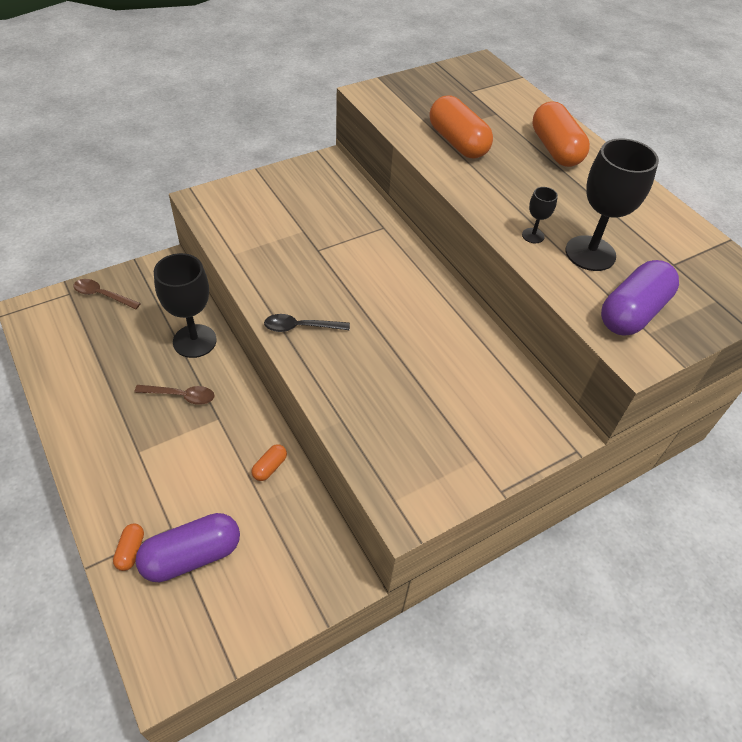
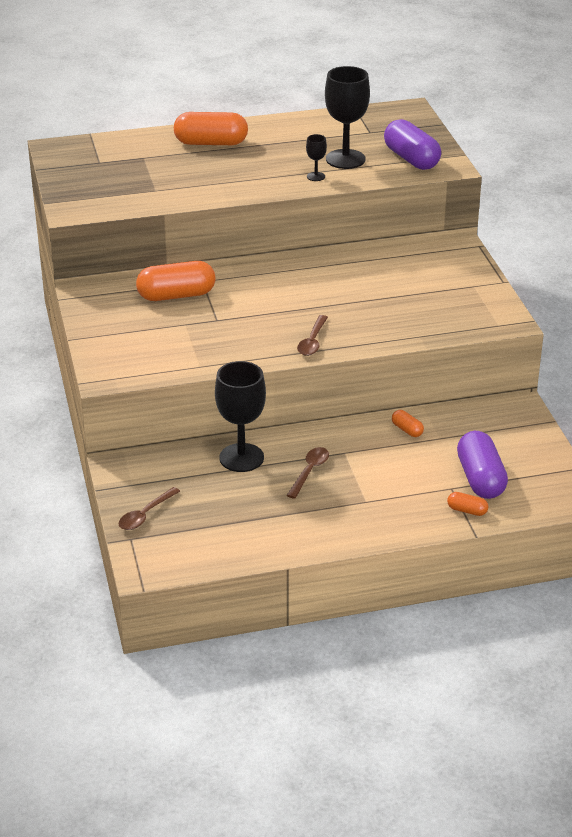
camera: 70 degrees left, 15 degrees down
black spoon [264,314,350,332] -> brown spoon [297,315,328,356]
orange capsule [430,96,493,159] -> orange capsule moved to [136,261,215,301]

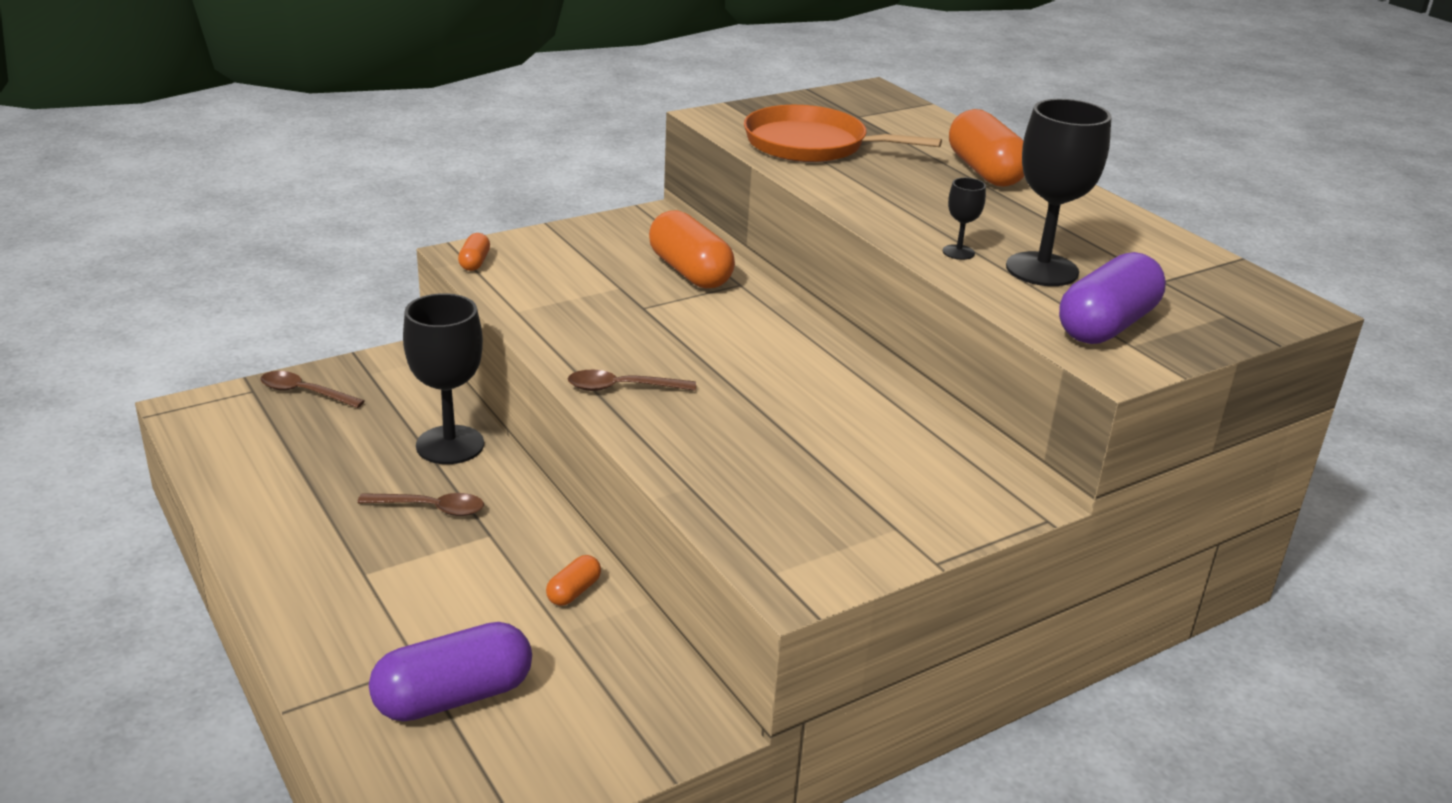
camera: 70 degrees right, 5 degrees down
orange capsule [447,492,489,516] -> orange capsule moved to [458,233,490,271]
none -> orange pan [744,105,942,162]

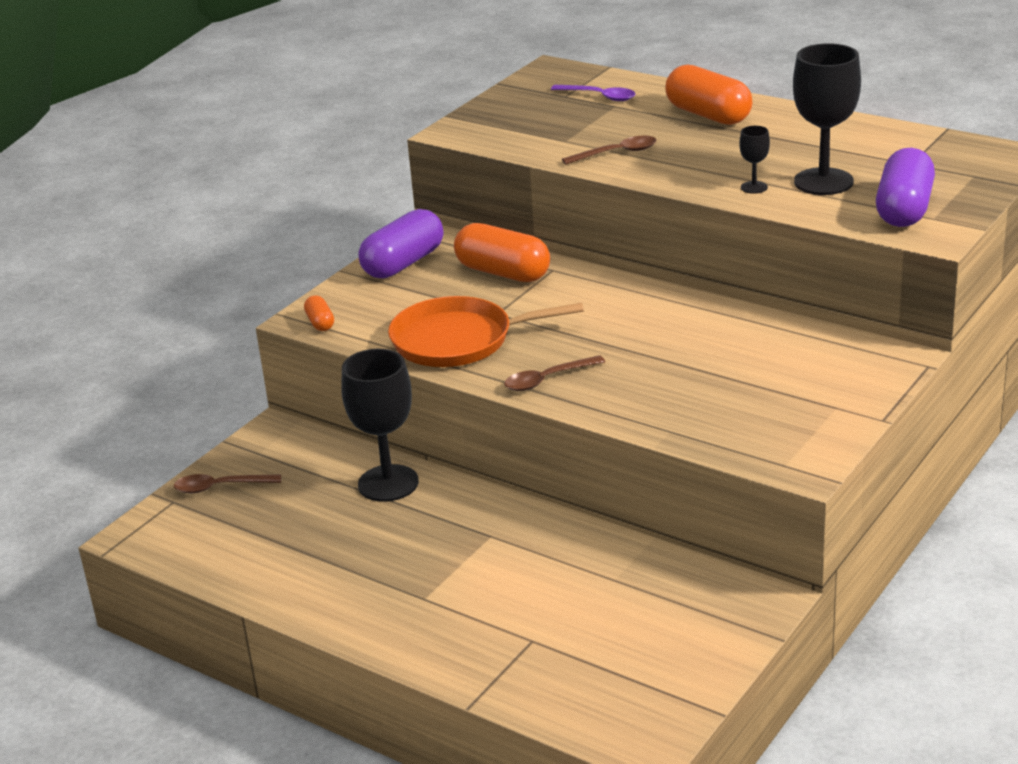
camera: 20 degrees left, 0 degrees up
brown spoon [357,493,484,516] -> brown spoon moved to [562,136,657,165]
purple capsule [369,622,532,722] -> purple capsule moved to [359,209,443,278]
orange capsule [546,555,601,606] -> none
orange pan [744,105,942,162] -> orange pan moved to [388,296,584,367]
none -> purple spoon [551,85,635,101]

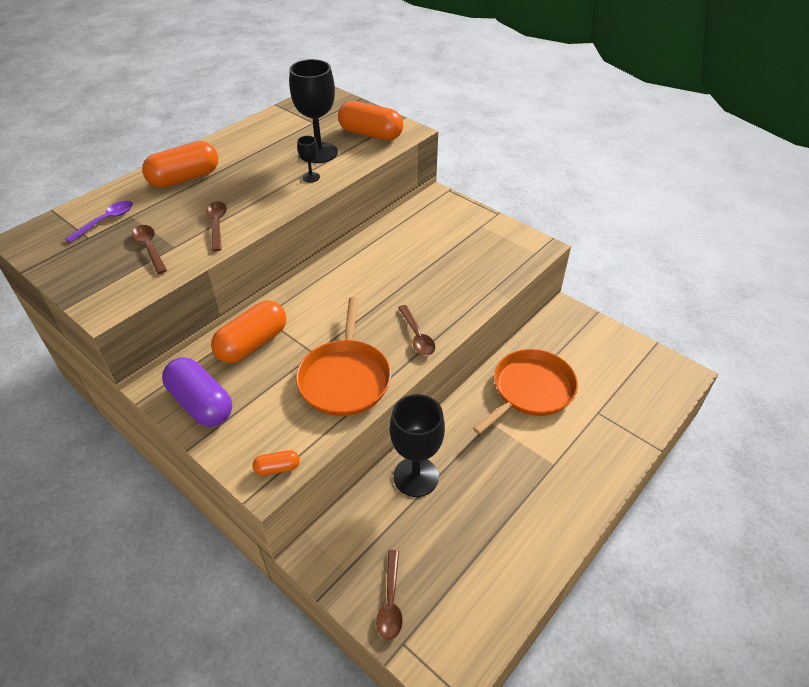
camera: 85 degrees left, 15 degrees up
purple capsule [876,148,935,227] -> orange capsule [338,101,403,141]
none -> brown spoon [132,225,167,274]
none -> orange pan [473,349,578,434]

